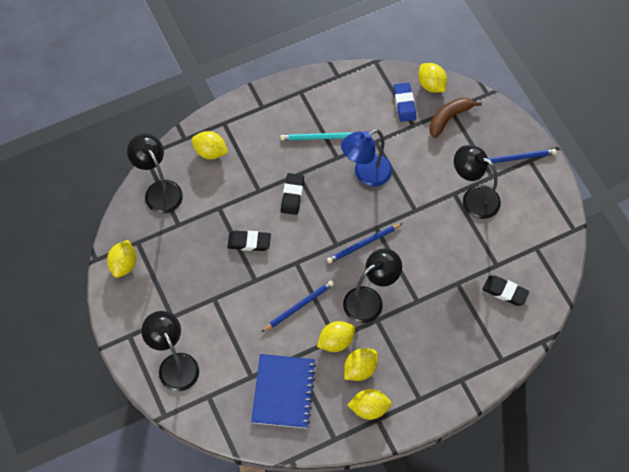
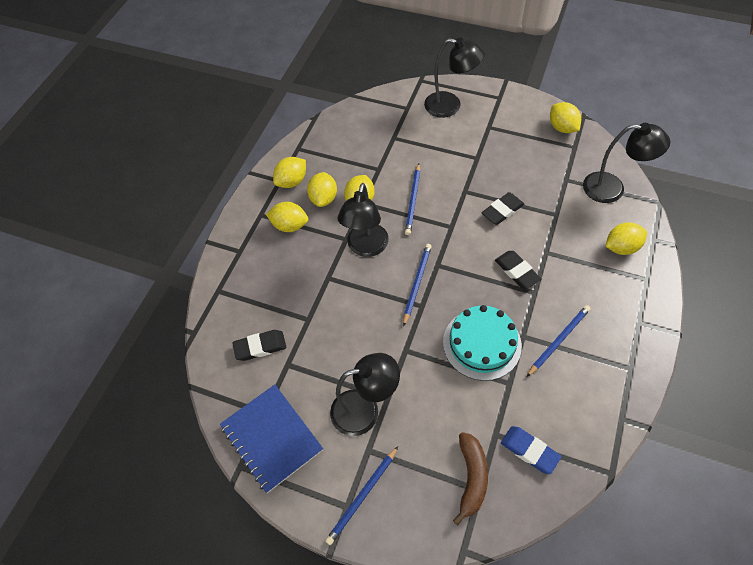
camera: 140 degrees right, 5 degrees down
blue notebook [251,354,316,429] -> blue notebook moved to [220,385,323,493]
turquoise pencil [280,132,353,140] -> blue pencil [527,305,591,377]
blue lamp [341,129,392,187] -> turquoise cake [443,305,522,381]
yellow lemon [418,63,447,93] -> yellow lemon moved to [266,202,308,232]

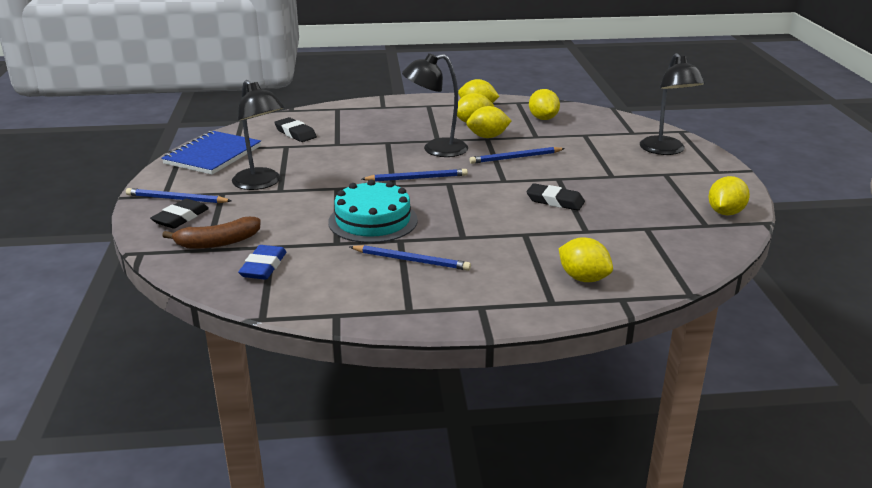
camera: 60 degrees right, 30 degrees down
yellow lemon [266,202,308,232] -> yellow lemon moved to [529,89,560,120]
black eraser [495,251,541,289] -> black eraser moved to [150,198,209,229]
black lamp [583,123,670,203] -> none

